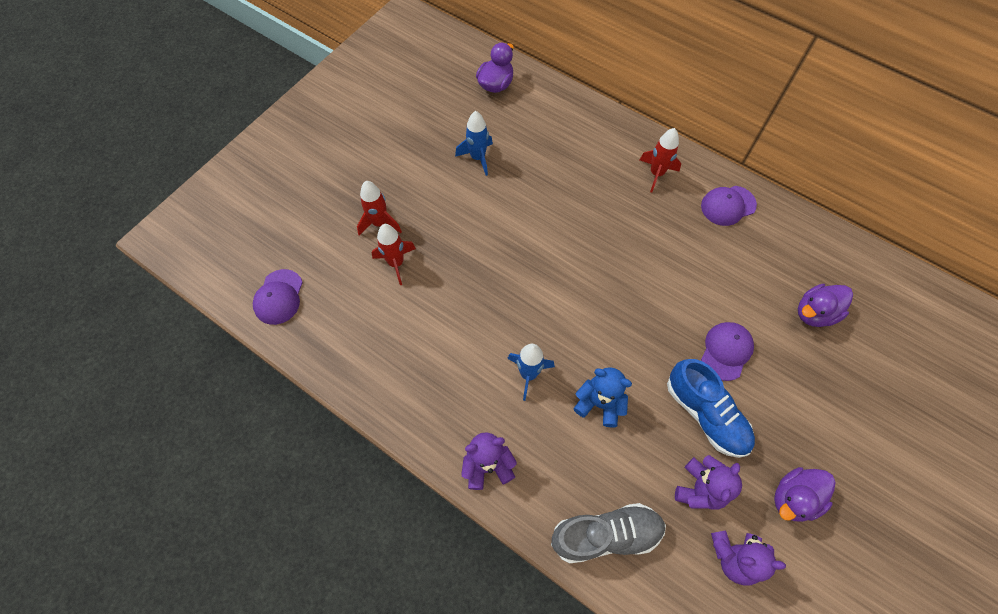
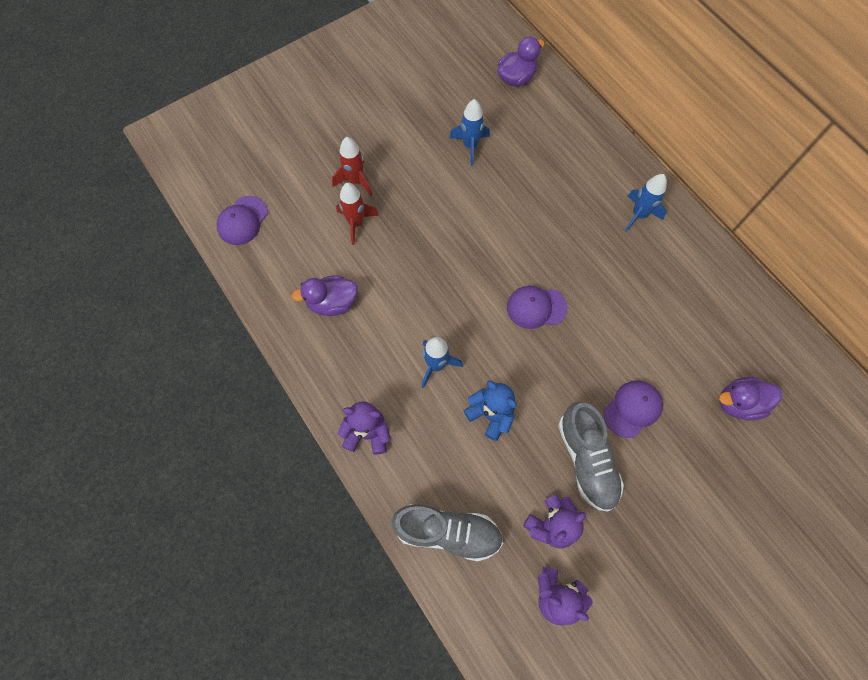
camera: 20 degrees right, 5 degrees up
red rocket [640,128,681,192] -> blue rocket [625,174,667,232]
blue shoe [667,359,755,458] -> grey shoe [558,402,624,511]
purple cap [701,186,757,226] -> purple cap moved to [507,286,567,329]
purple duck [774,467,836,522] -> purple duck moved to [291,275,358,316]

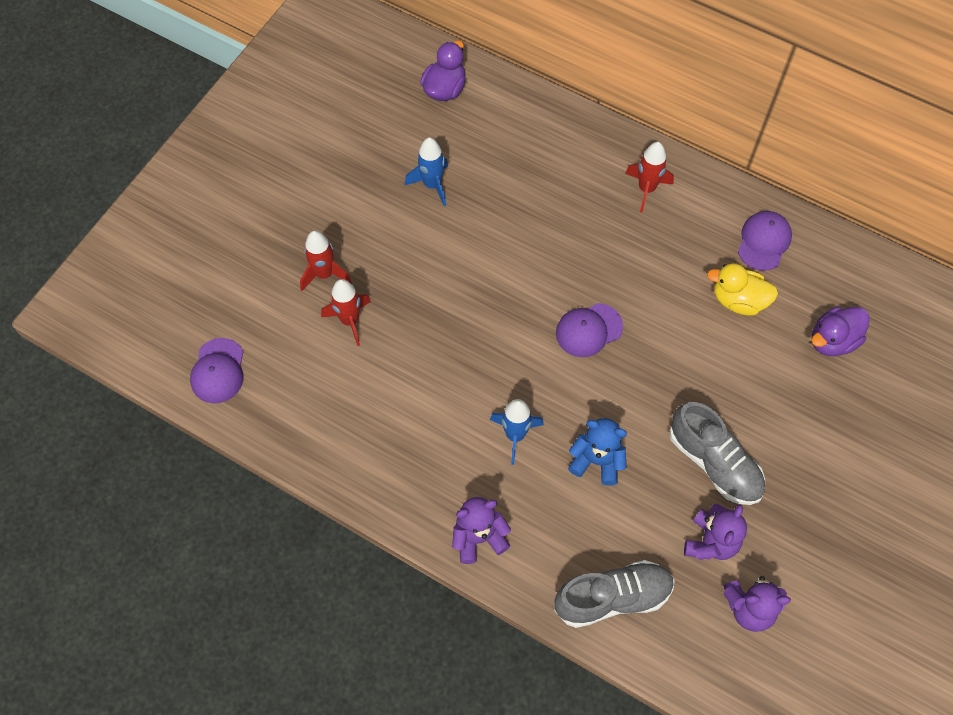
camera: 25 degrees left, 5 degrees down
purple duck [291,275,358,316] -> none
purple cap [604,380,663,438] -> purple cap moved to [738,211,792,271]
blue rocket [625,174,667,232] -> red rocket [625,142,674,212]
none -> yellow duck [707,263,778,315]

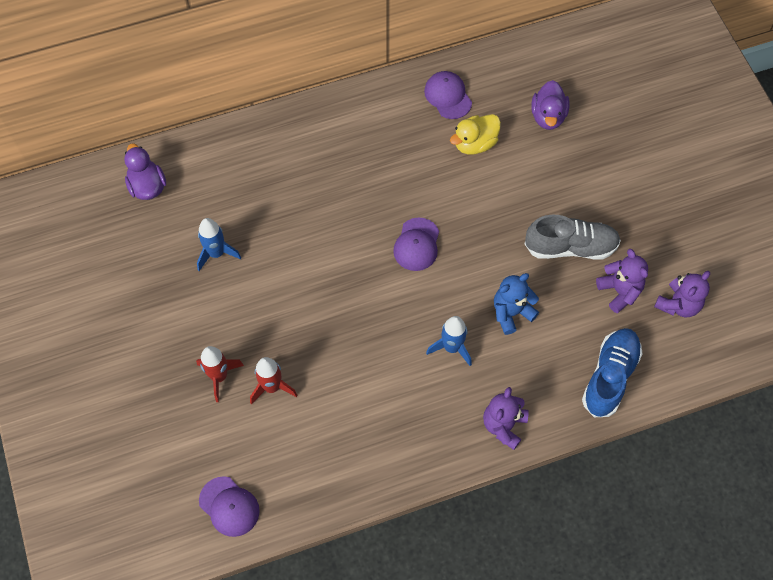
camera: 50 degrees left, 0 degrees up
grey shoe [554,560,675,628] -> blue shoe [582,328,642,417]
red rocket [625,142,674,212] -> none

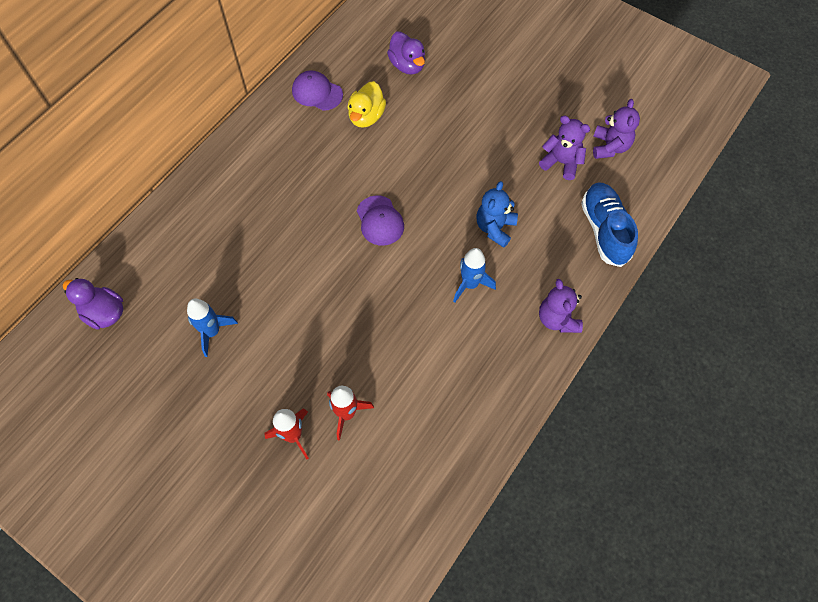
camera: 35 degrees left, 0 degrees up
purple cap [199,476,260,537] -> none
grey shoe [525,214,621,260] -> none

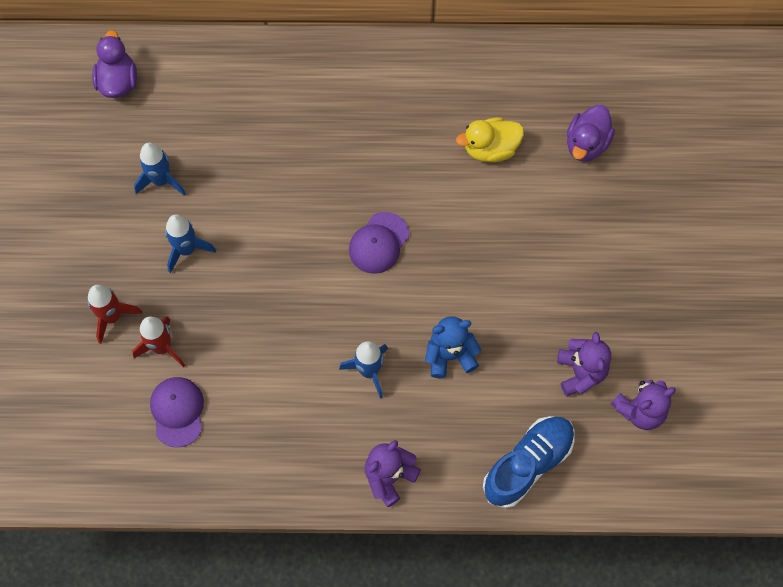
camera: 55 degrees right, 5 degrees up
purple cap [292,70,343,111] -> purple cap moved to [150,377,204,447]
none -> blue rocket [165,215,216,273]

